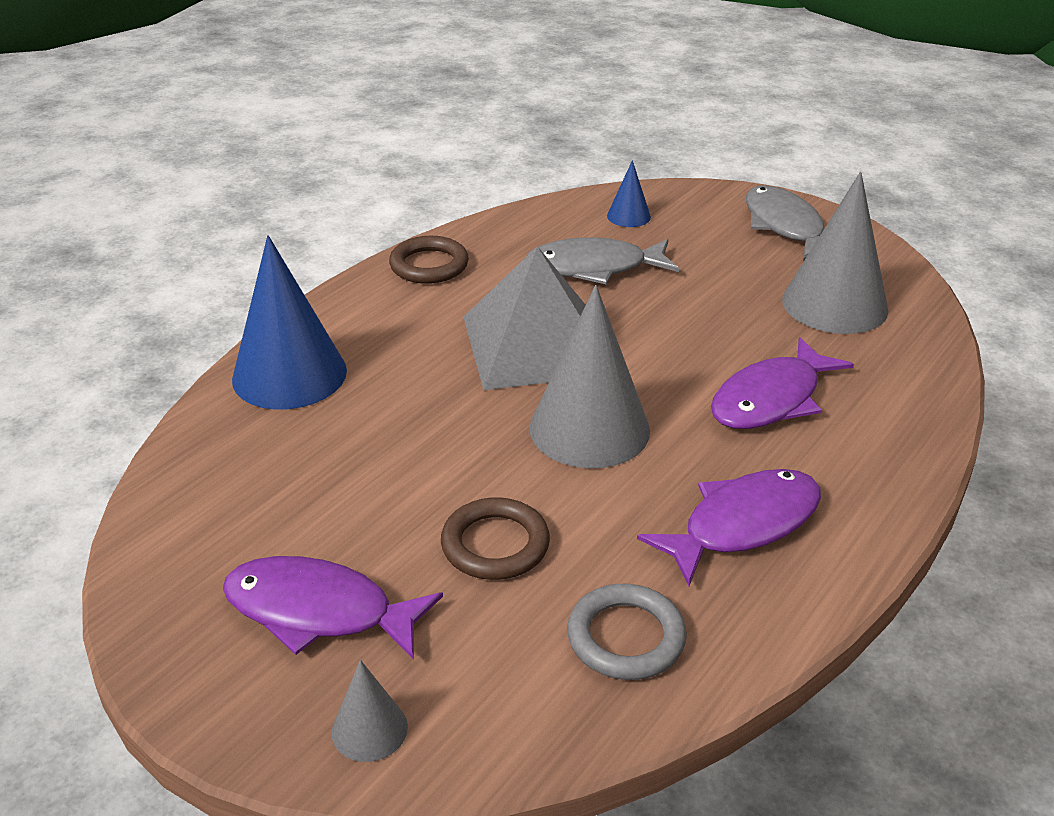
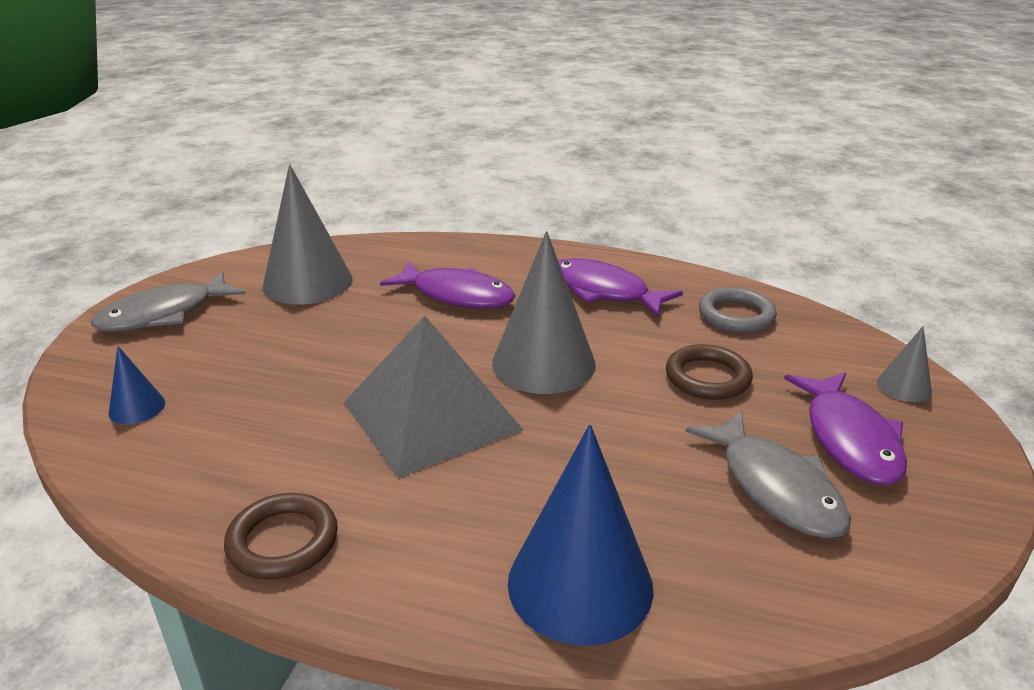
camera: 110 degrees left, 5 degrees down
grey fish [526,237,679,284] -> grey fish moved to [686,410,851,538]

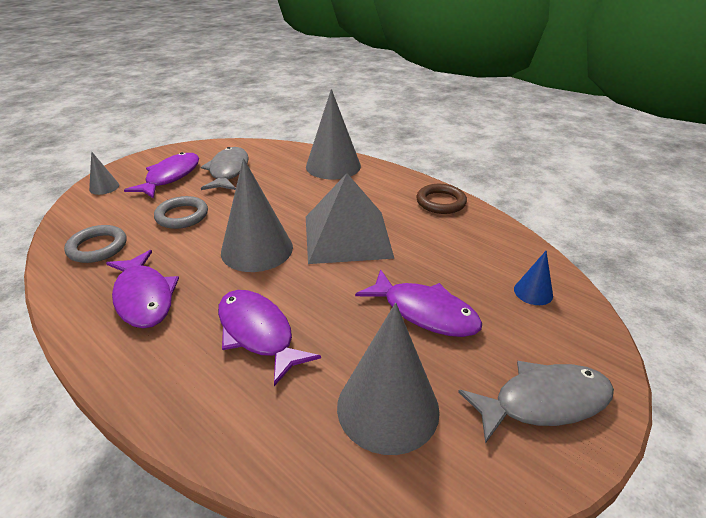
camera: 155 degrees left, 5 degrees up
blue cone [508,424,654,646] -> grey cone [306,89,361,180]
brown ring [666,344,753,400] -> grey ring [154,196,208,229]
none -> purple fish [355,269,482,337]

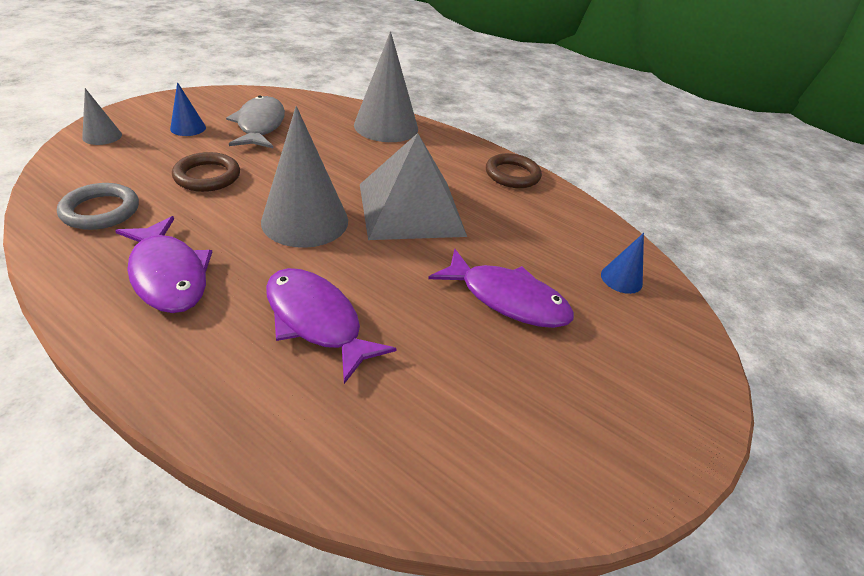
camera: 10 degrees left, 5 degrees up
purple fish [124,152,199,198] -> blue cone [170,82,206,136]
grey ring [154,196,208,229] -> brown ring [172,152,240,192]
grey cone [337,303,440,455] -> none
grey fish [458,361,614,444] -> none

